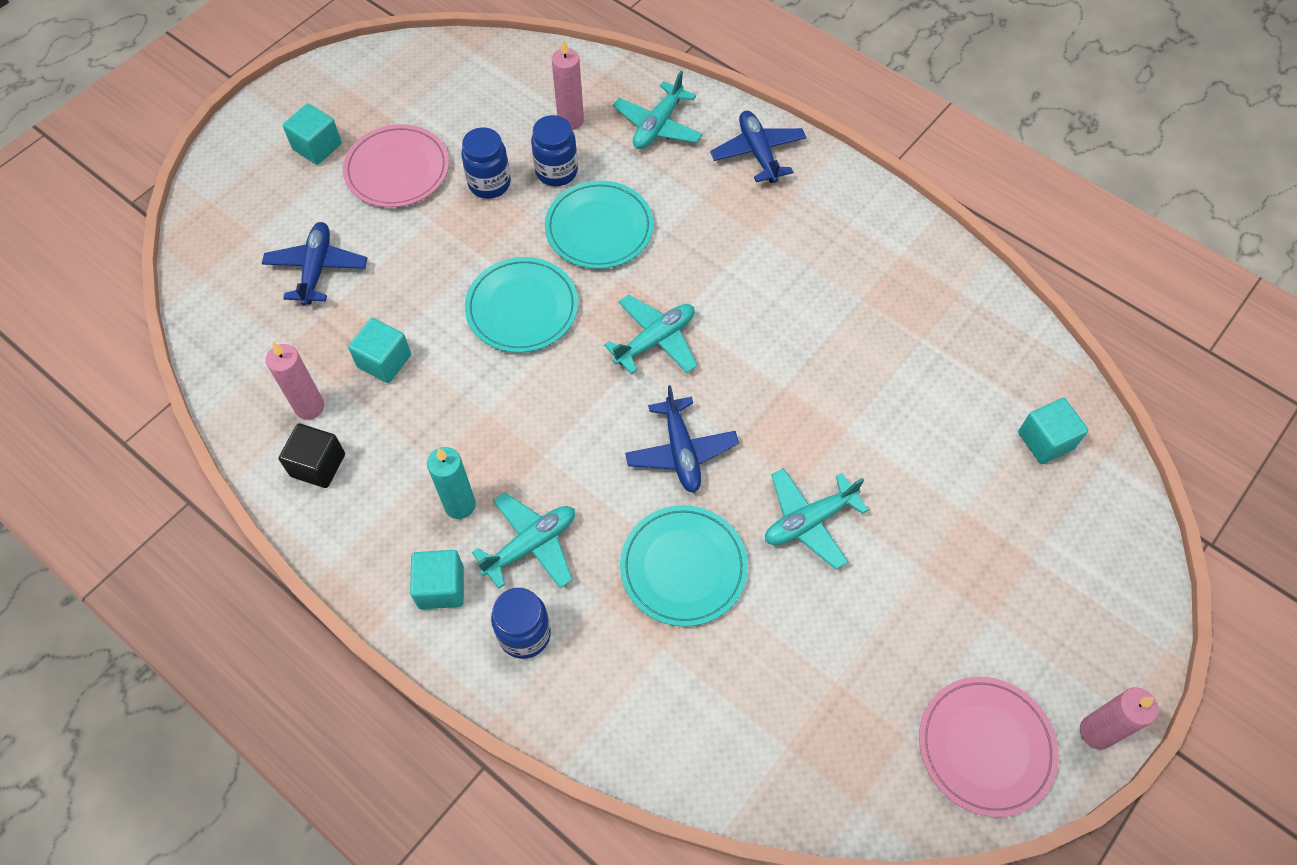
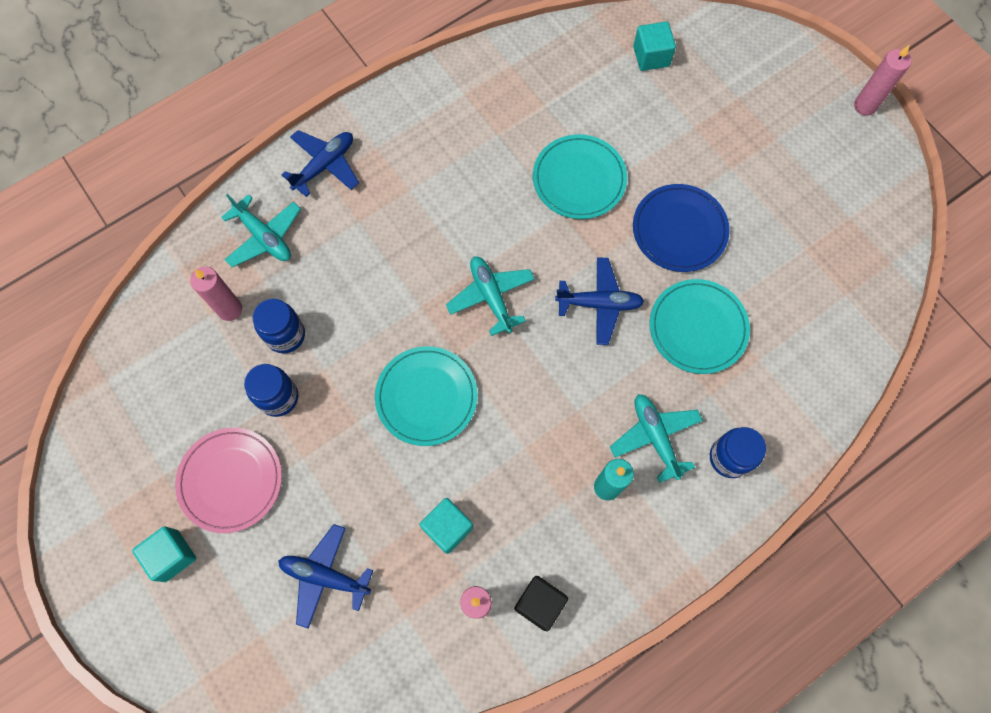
camera: 75 degrees left, 10 degrees up
turquoise cube [410,550,464,609] -> none
turquoise plate [545,180,654,269] -> turquoise plate moved to [533,134,627,219]
blue plane [710,111,806,183] -> blue plane turned 135 degrees clockwise [282,130,359,197]
turquoise plane [765,468,869,569] -> blue plate [633,184,730,272]
pink plate [919,677,1059,817] -> none

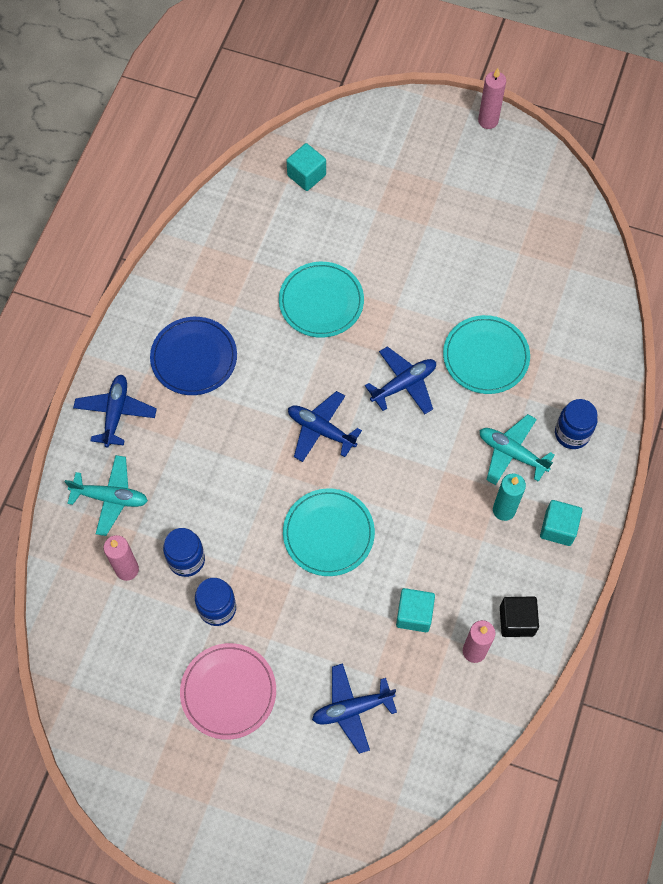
camera: 35 degrees left, 5 degrees down
turquoise cube [132,526,196,582] -> turquoise cube moved to [540,500,583,546]
turquoise plane [446,256,535,336] -> blue plane [288,391,362,462]
blue plate [633,184,730,272] -> blue plate moved to [150,317,237,395]

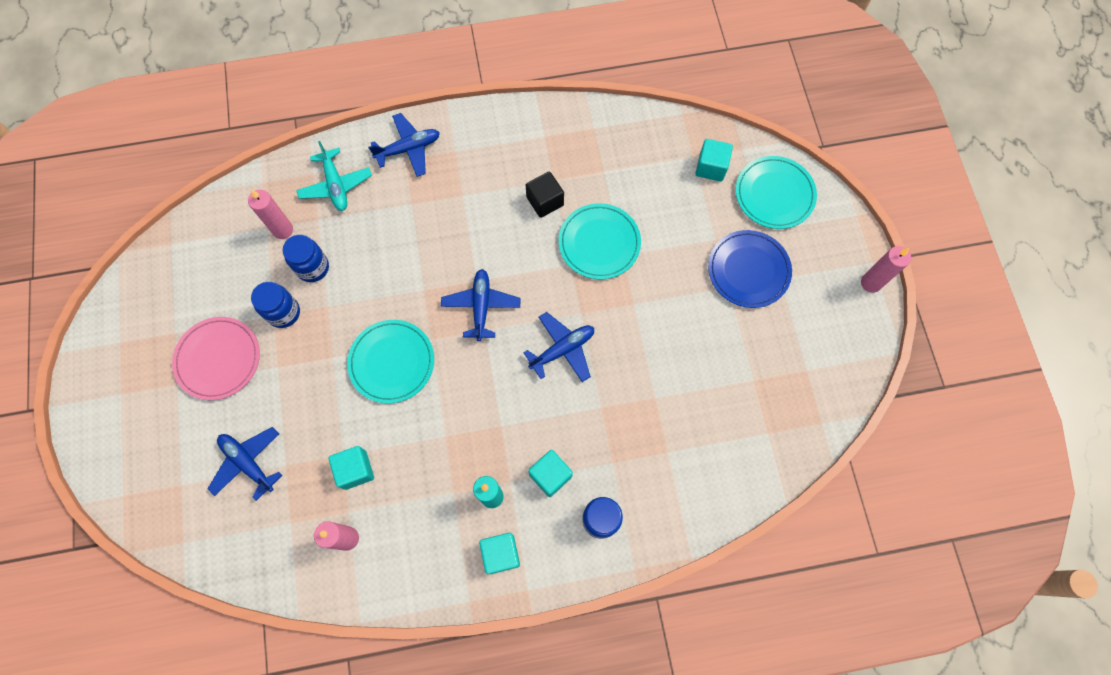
camera: 60 degrees right, 5 degrees up
blue plate [150,317,237,395] -> blue plate moved to [708,230,792,308]
blue plane [365,346,436,414] -> blue plane turned 60 degrees counterclockwise [523,312,594,382]
turquoise plate [443,315,530,394] -> turquoise plate moved to [736,156,817,229]
turquoise plane [479,414,555,485] -> turquoise cube [528,450,573,497]
black cube [500,596,539,637] -> black cube moved to [526,172,564,218]

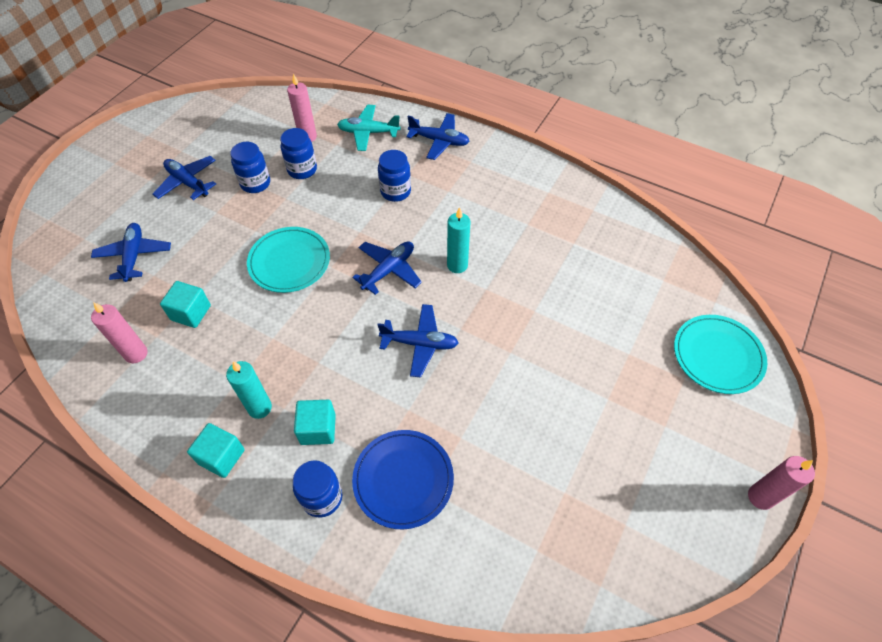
camera: 40 degrees right, 15 degrees down
pink plate [172,317,260,400] -> blue plane [153,156,216,200]
turquoise plane [296,141,372,211] -> turquoise plane turned 75 degrees clockwise [337,105,401,151]
black cube [526,172,564,218] -> none
turquoise plate [559,203,641,279] -> none
turquoise cube [695,139,733,182] -> none
blue plate [708,230,792,308] -> blue plate moved to [352,430,454,529]
none -> blue jar [378,150,411,202]
none -> turquoise candle [447,207,471,273]

